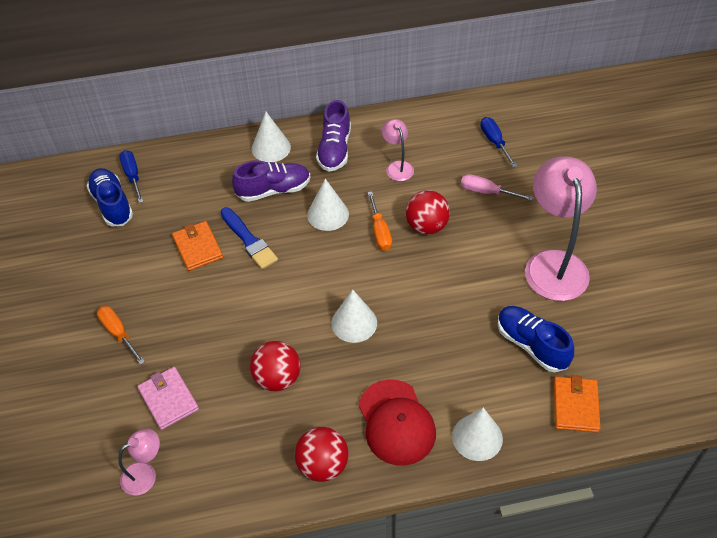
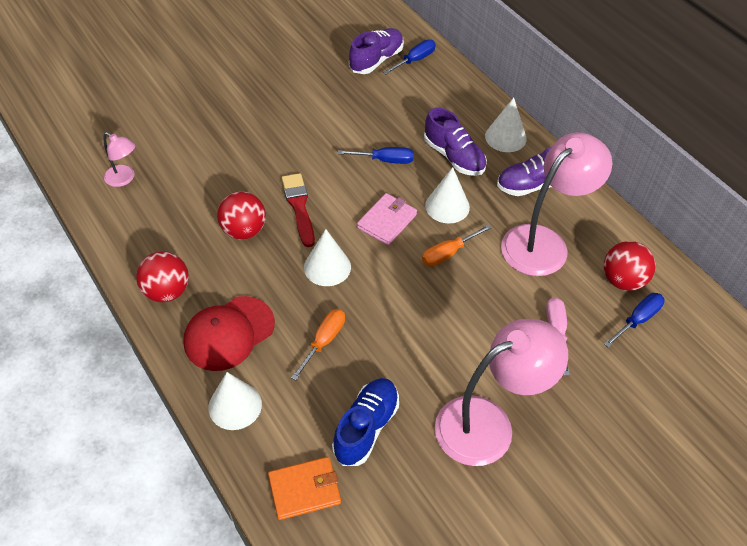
camera: 65 degrees right, 0 degrees up
blue shoe [87,168,133,226] -> purple shoe [349,28,404,74]
orange screwdriver [97,306,145,365] -> orange screwdriver moved to [291,309,345,380]
pink wallet [137,367,199,430] -> pink wallet moved to [357,193,417,245]
orange wallet [172,221,223,271] -> none
blue brush [220,207,278,269] -> blue screwdriver [338,147,413,164]
pink lamp [382,119,414,181] -> pink lamp [501,132,612,276], size x2.08
red ball [405,190,450,235] -> red ball moved to [604,241,656,291]
none -> red brush [282,173,315,247]

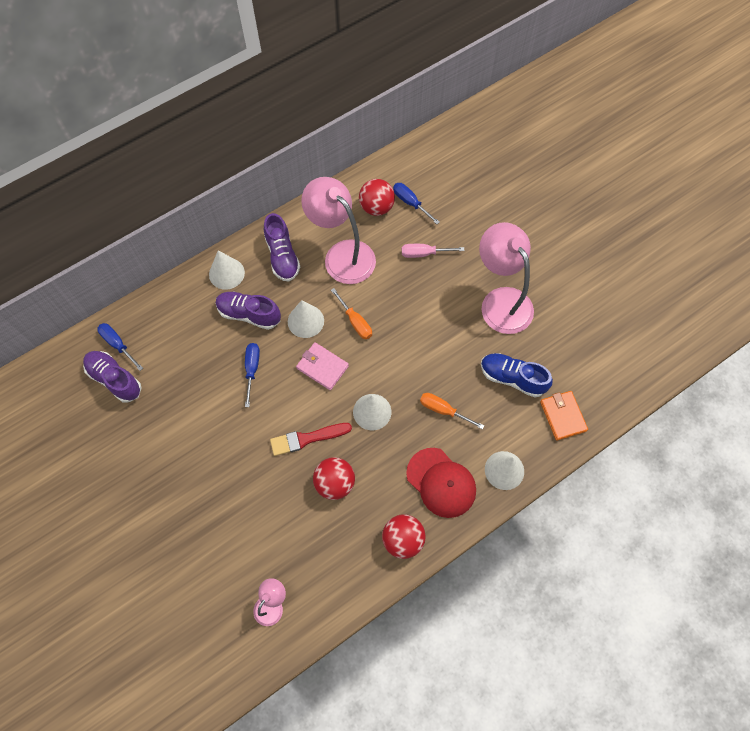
camera: 90 degrees left, 15 degrees up
purple shoe [424,108,487,176] -> purple shoe turned 120 degrees counterclockwise [216,292,281,330]

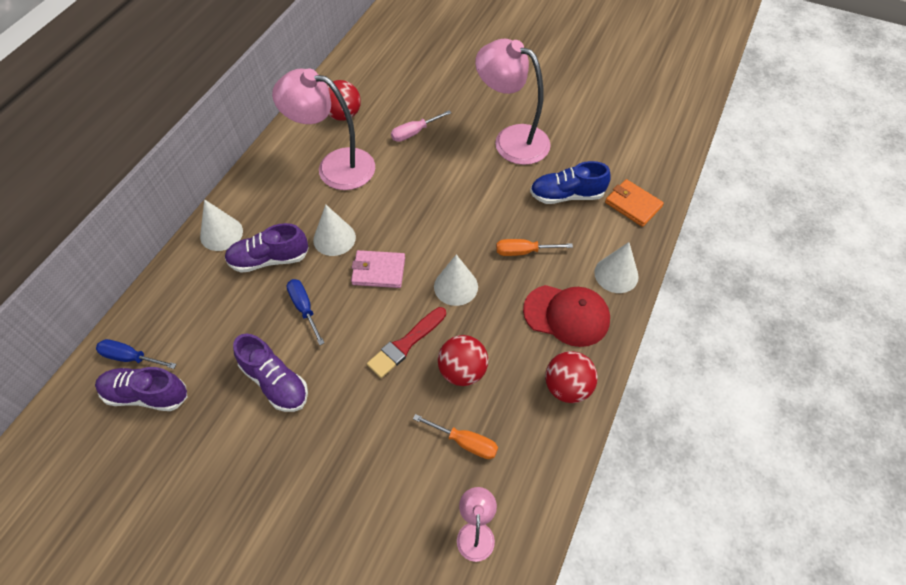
camera: 30 degrees left, 10 degrees down
purple shoe [264,213,300,281] -> purple shoe moved to [233,333,308,412]
orange screwdriver [331,288,372,339] -> orange screwdriver moved to [413,414,498,459]
blue screwdriver [393,183,440,224] -> none

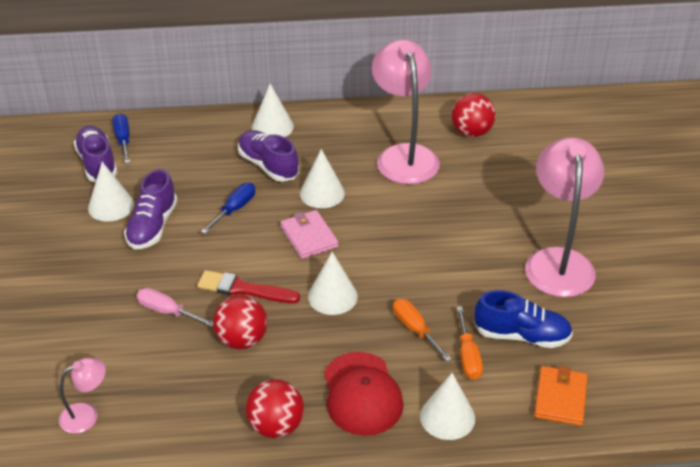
camera: 60 degrees right, 15 degrees down
pink screwdriver [391,110,451,142] -> pink screwdriver moved to [136,288,213,327]
orange screwdriver [413,414,498,459] -> orange screwdriver moved to [456,306,483,380]
blue shoe [530,161,611,204] -> blue shoe turned 135 degrees clockwise [474,290,573,348]
none -> white cone [88,162,134,222]

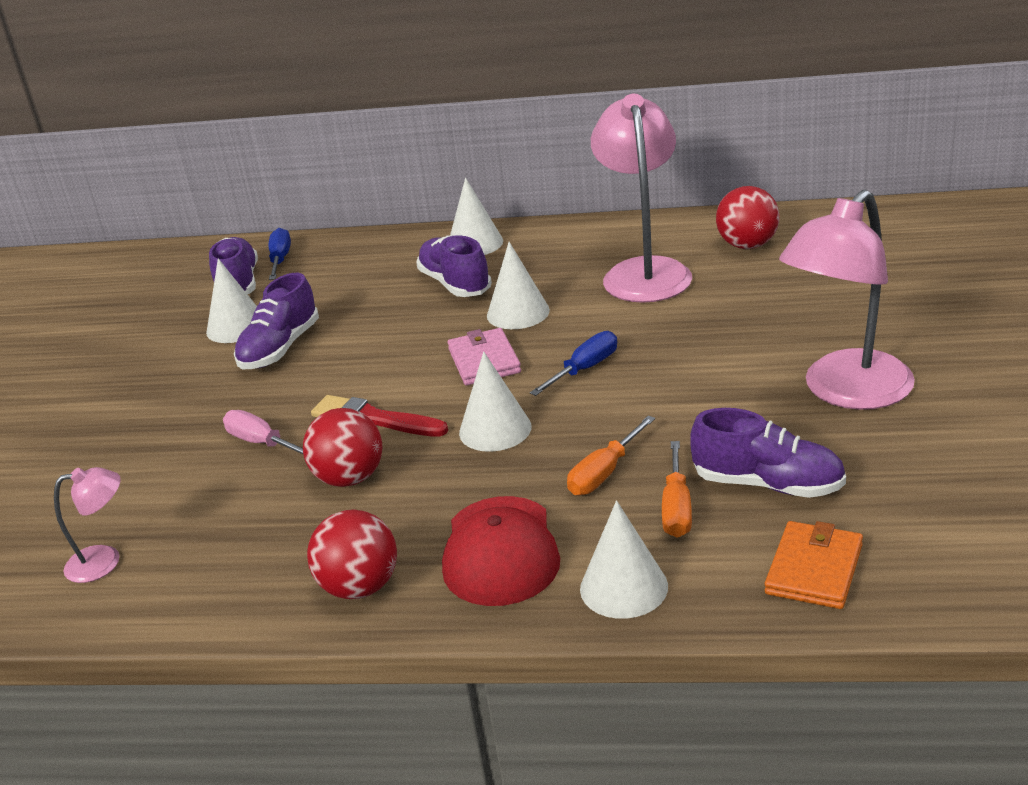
camera: 15 degrees right, 10 degrees down
blue screwdriver [201,183,255,234] -> blue screwdriver moved to [530,331,617,396]
orange screwdriver [393,298,452,362] -> orange screwdriver turned 120 degrees counterclockwise [567,416,655,495]
blue shoe [474,290,573,348] -> purple shoe [690,408,846,498]
pink lamp [525,137,604,297] -> pink lamp turned 150 degrees counterclockwise [779,190,915,410]

